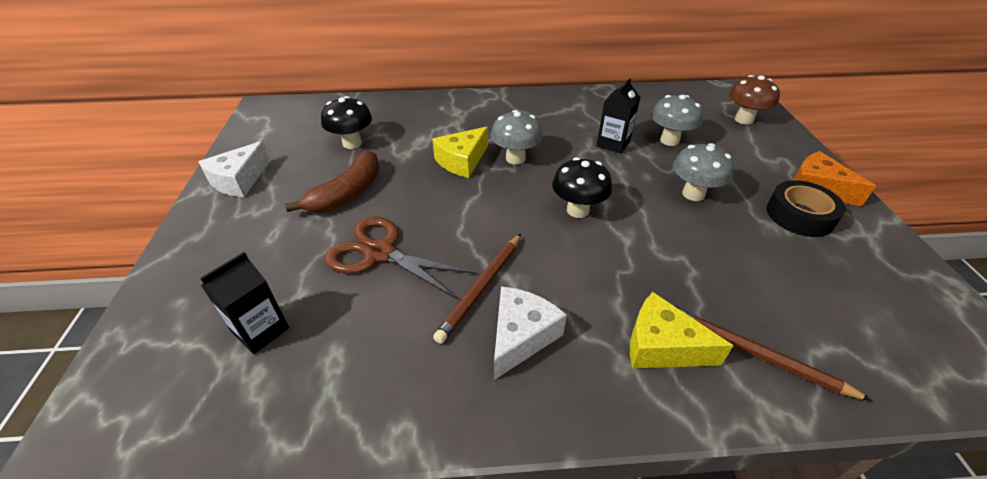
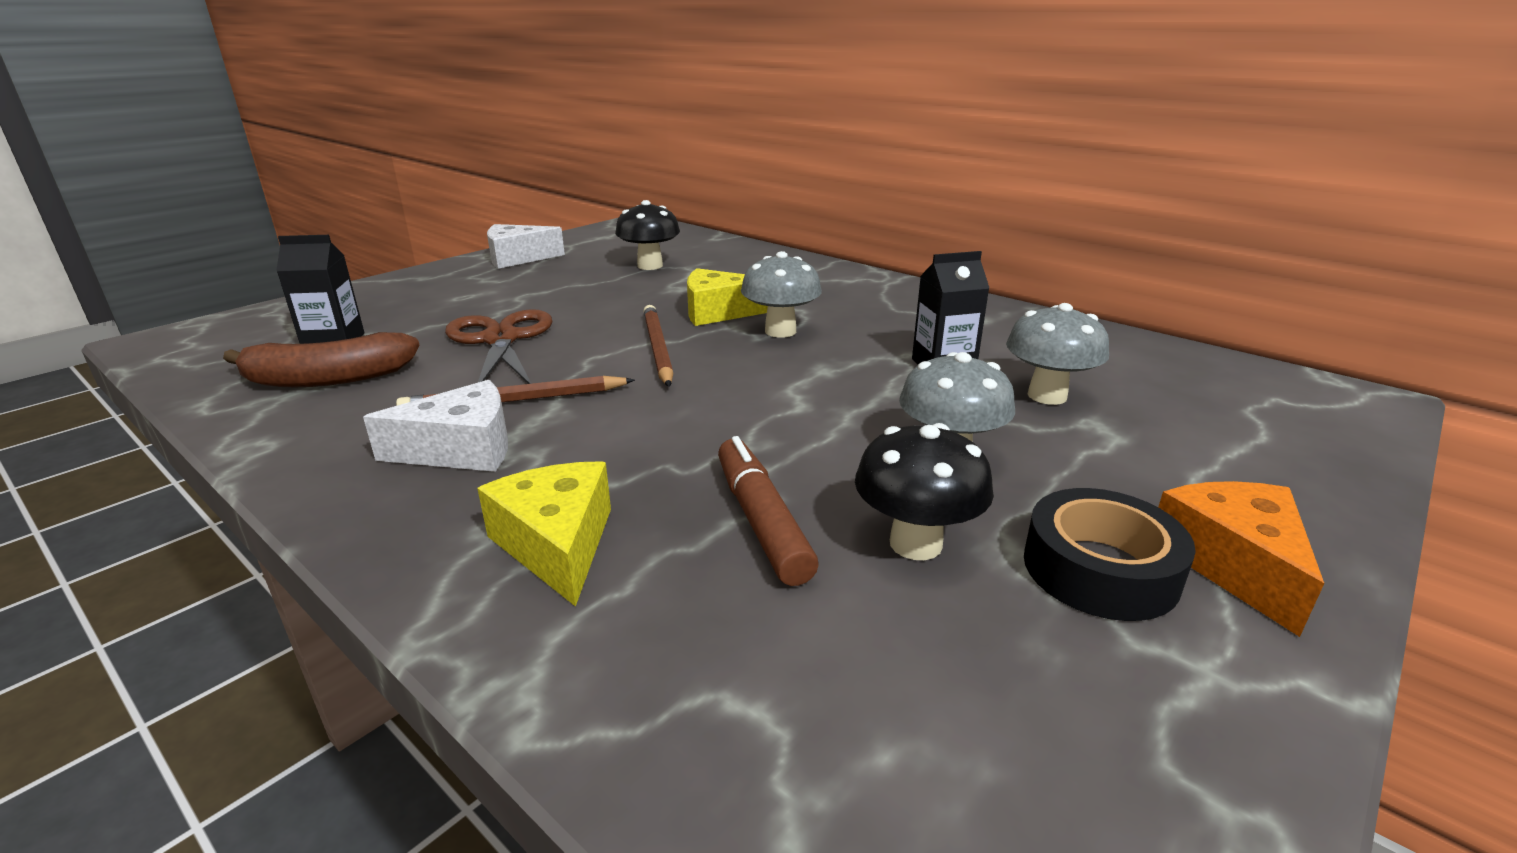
camera: 45 degrees right, 15 degrees down
brown banana [285,150,380,213] -> brown banana moved to [223,332,420,387]
black mushroom [552,157,612,218] -> black mushroom moved to [855,423,994,560]
brown pencil [679,309,872,401] -> brown pencil moved to [643,305,673,387]
brown mushroom [729,75,780,125] -> none
none -> brown marker [718,436,819,586]

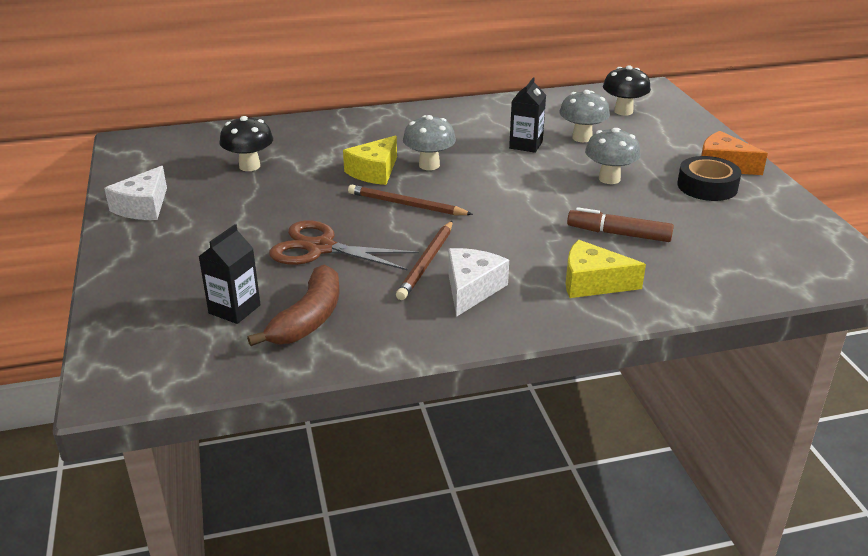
camera: 55 degrees left, 5 degrees up
black mushroom [855,423,994,560] -> black mushroom moved to [603,65,651,116]

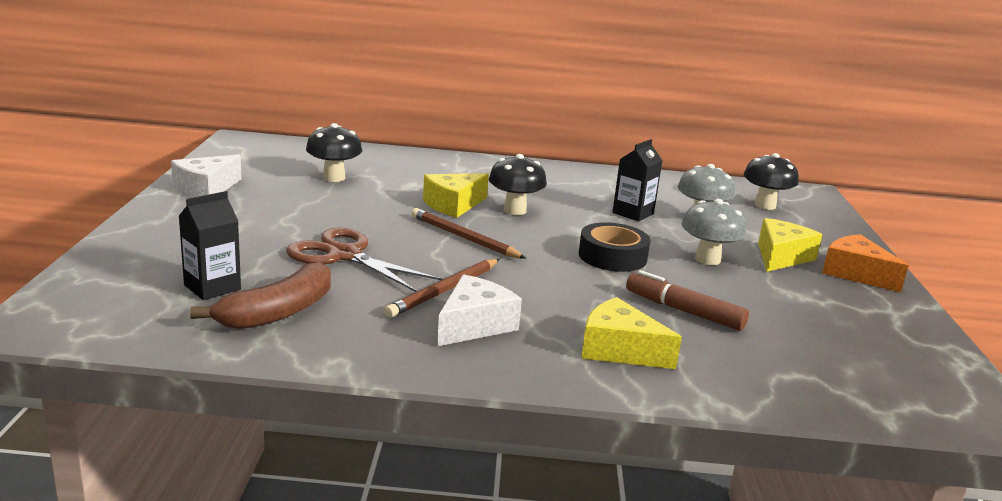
camera: 15 degrees right, 10 degrees down
grey mushroom [403,115,456,170] -> black mushroom [489,154,547,215]
black tape [677,156,741,201] -> black tape moved to [579,222,650,272]
none -> yellow cheese [758,218,822,272]

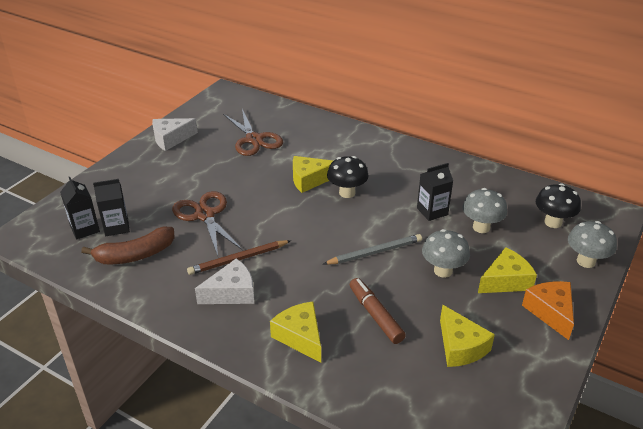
camera: 30 degrees right, 15 degrees up
black mushroom [306,123,362,182] -> brown scissors [223,109,283,156]
brown pencil [411,208,526,259] -> none
black tape [579,222,650,272] -> grey pencil [323,234,422,265]
none -> black carton [60,177,100,239]
none -> yellow cheese [440,305,495,367]
none -> grey mushroom [568,221,617,268]

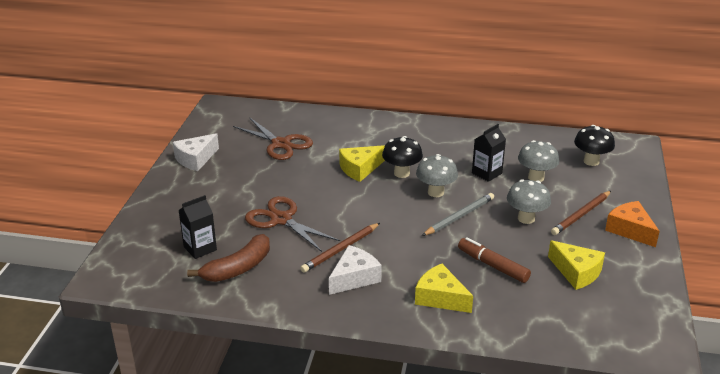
camera: 20 degrees left, 5 degrees down
black carton [60,177,100,239] -> none
yellow cheese [478,247,537,293] -> brown pencil [551,191,611,235]
grey mushroom [568,221,617,268] -> grey mushroom moved to [416,154,458,197]

